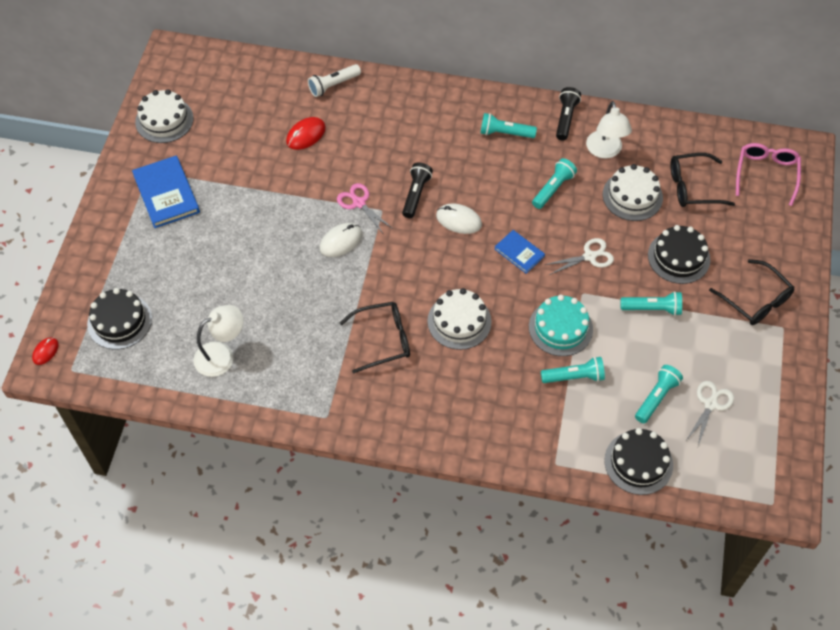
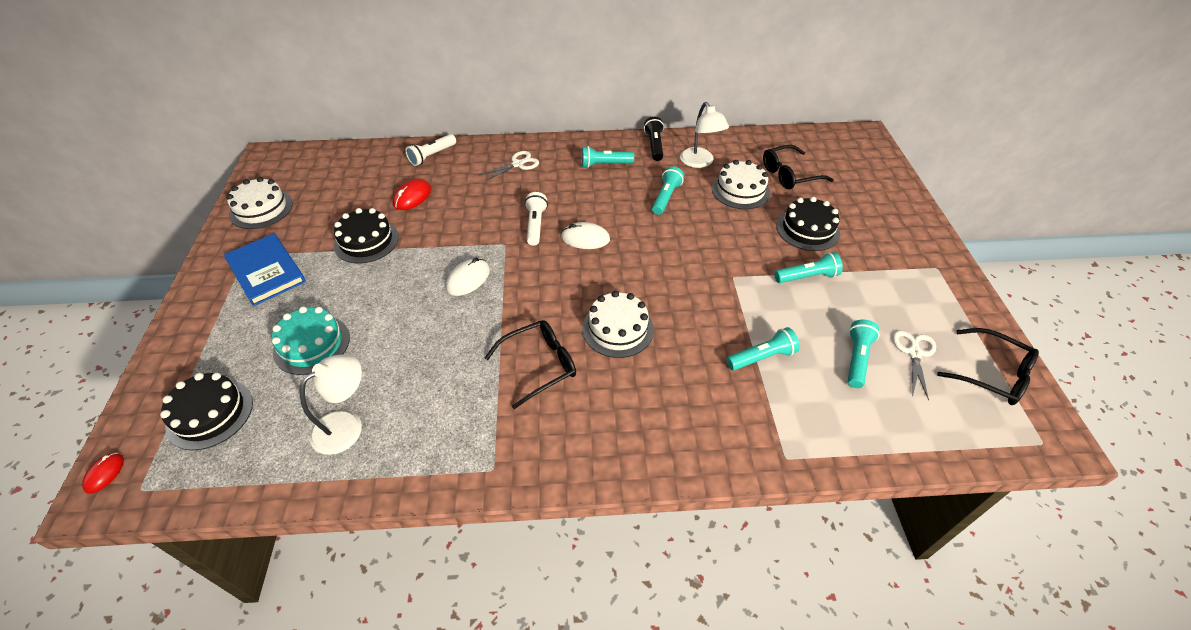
camera: 15 degrees left, 10 degrees down
pink scissors [337,183,392,235] -> none
black flashlight [402,162,433,218] -> white flashlight [525,192,548,246]
blue book [495,230,545,274] -> none
turquoise cake [529,295,593,356] -> turquoise cake moved to [272,306,350,375]
white scissors [544,238,614,275] -> white scissors moved to [479,151,539,181]
black cake [604,428,673,495] -> black cake moved to [334,208,399,264]
black glasses [709,259,795,325] -> black glasses moved to [937,328,1039,405]
pink glasses [736,143,801,206] -> none

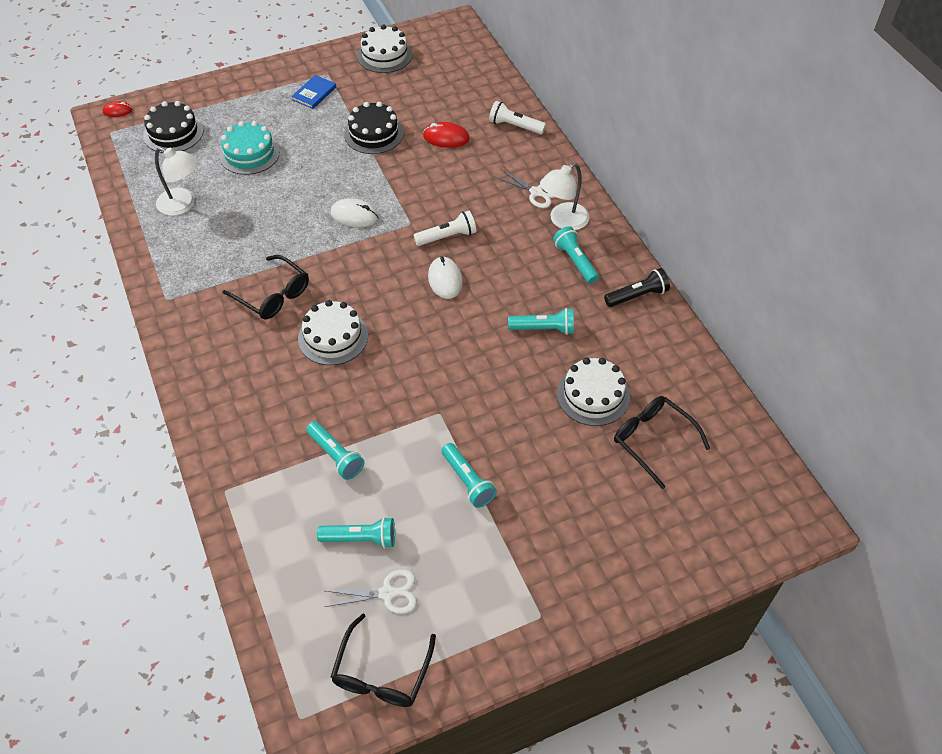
camera: 70 degrees right, 5 degrees up
blue book [224,234,306,306] -> blue book [292,75,336,109], size x0.58
white lamp [680,102,729,168] -> white lamp moved to [540,163,590,231]
black cake [777,197,840,251] -> none

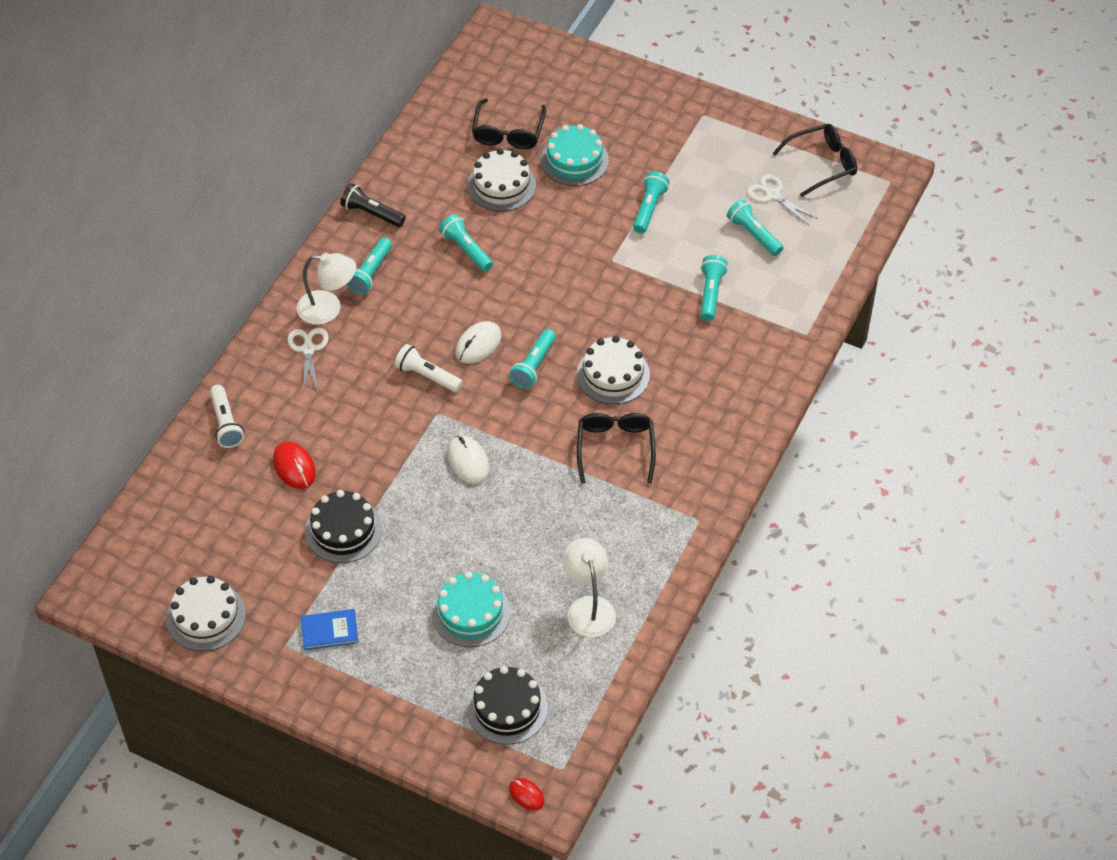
camera: 130 degrees left, 0 degrees up
none -> turquoise flashlight [509,329,556,389]
none -> turquoise cake [541,124,609,186]

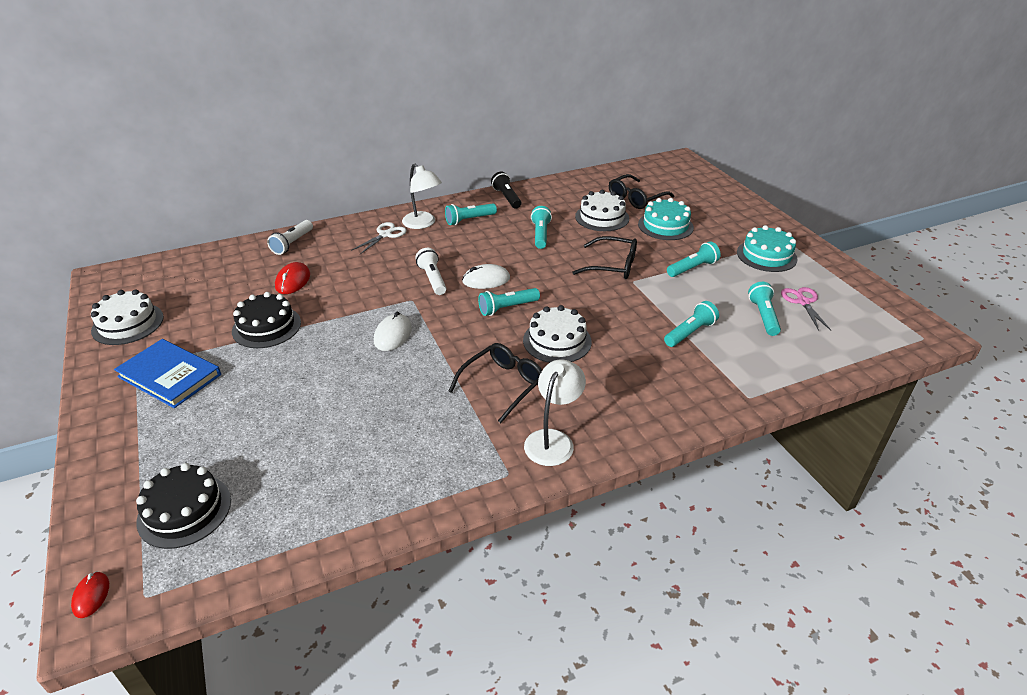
camera: 40 degrees right, 15 degrees down
blue book [301,609,359,650] -> blue book [114,339,221,408], size x1.72
turquoise cake [431,571,511,647] -> turquoise cake moved to [737,225,798,272]
white lamp [562,538,616,637] -> white lamp moved to [524,359,586,466]
white scissors [747,174,818,225] -> pink scissors [781,287,831,331]
black glasses [772,124,857,197] -> black glasses moved to [572,236,637,279]

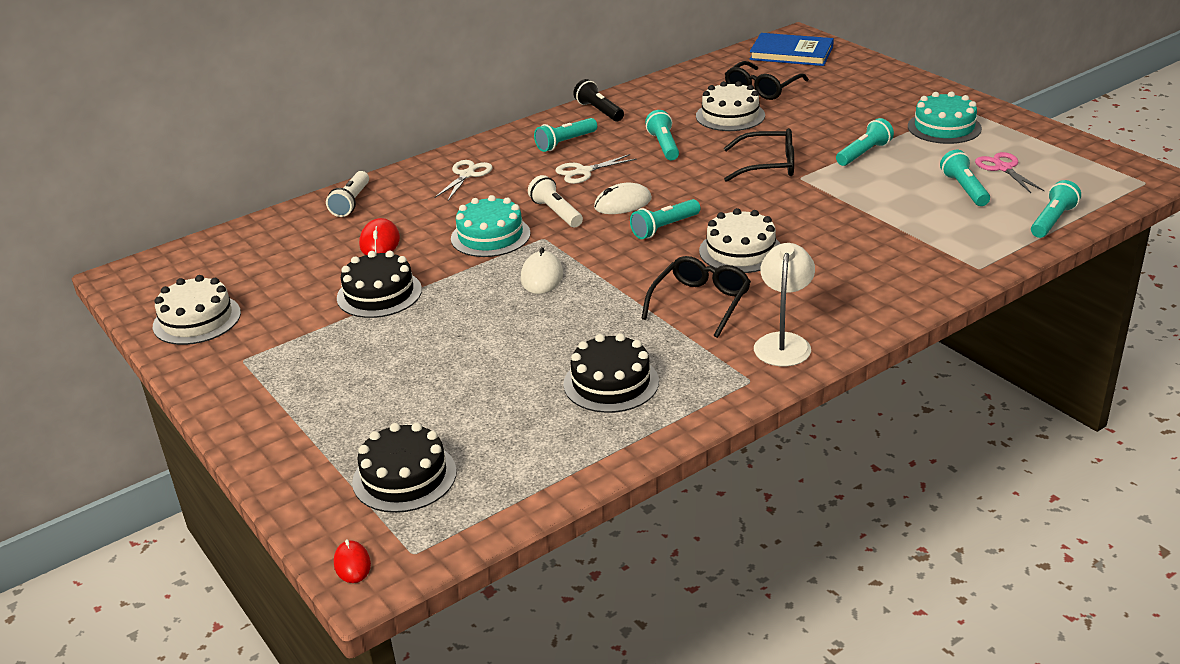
camera: 10 degrees left, 5 degrees down
blue book [114,339,221,408] -> blue book moved to [749,33,834,66]
white lamp [402,163,442,229] -> none
turquoise cake [638,198,694,240] -> turquoise cake moved to [451,195,530,257]
turquoise flashlight [664,301,719,347] -> turquoise flashlight moved to [1031,180,1081,238]
none -> white scissors [556,154,637,184]
none -> black cake [563,333,659,413]

